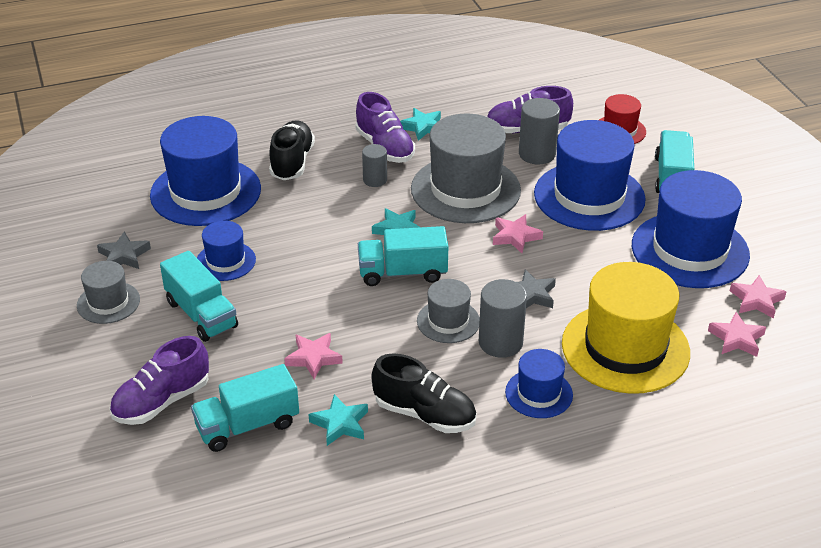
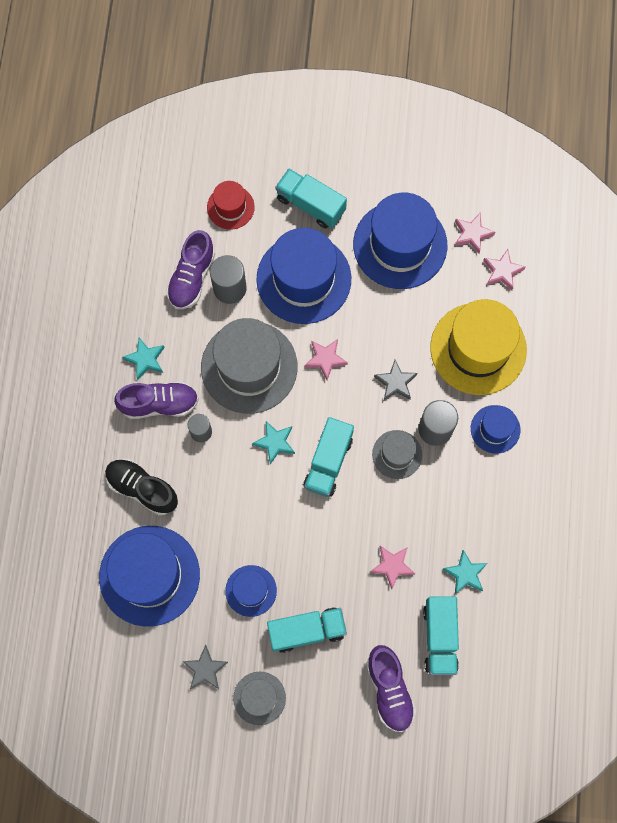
camera: 65 degrees left, 35 degrees up
black shoe [371,353,476,433] -> none

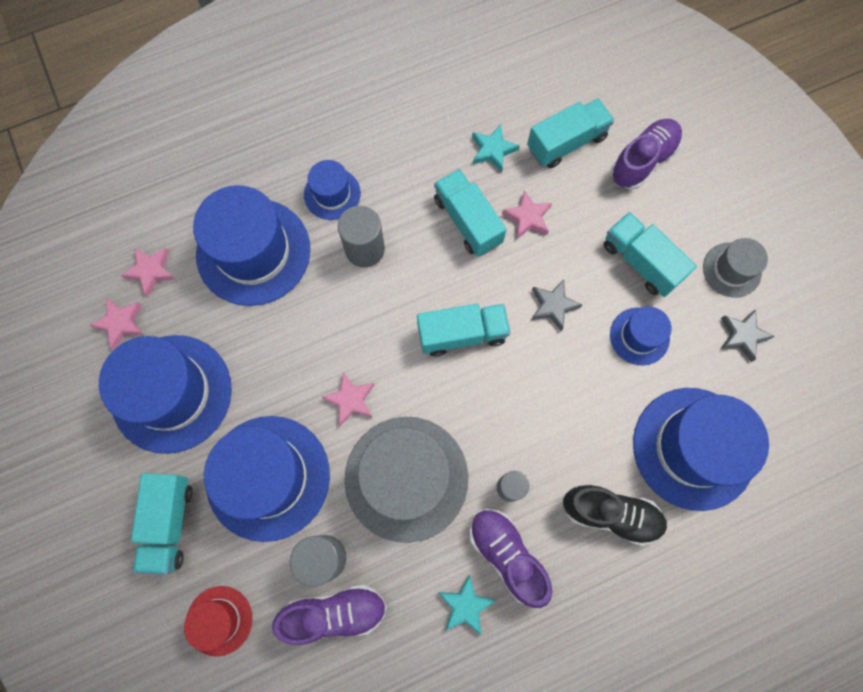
camera: 120 degrees left, 0 degrees up
black shoe [105,459,178,515] -> black shoe turned 75 degrees counterclockwise [563,484,667,546]
turquoise star [252,421,295,464] -> none
grey hat [372,430,422,479] -> none
grey star [374,360,417,401] -> grey star moved to [531,279,582,331]
yellow hat [430,299,527,395] -> blue hat [193,185,310,306]
none -> turquoise truck [434,169,507,257]

